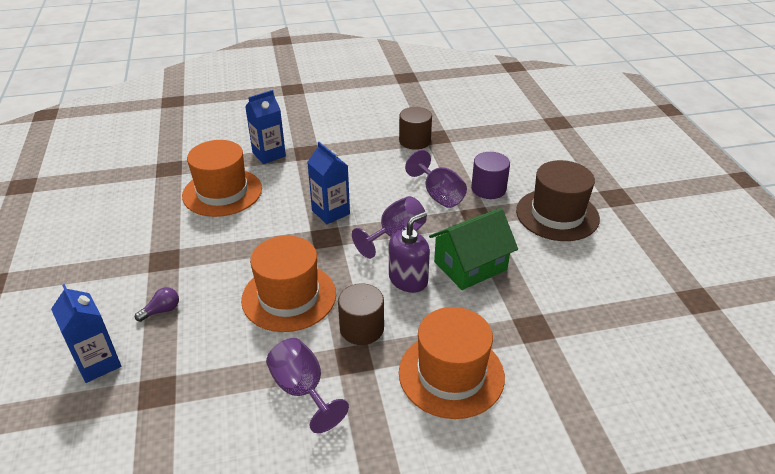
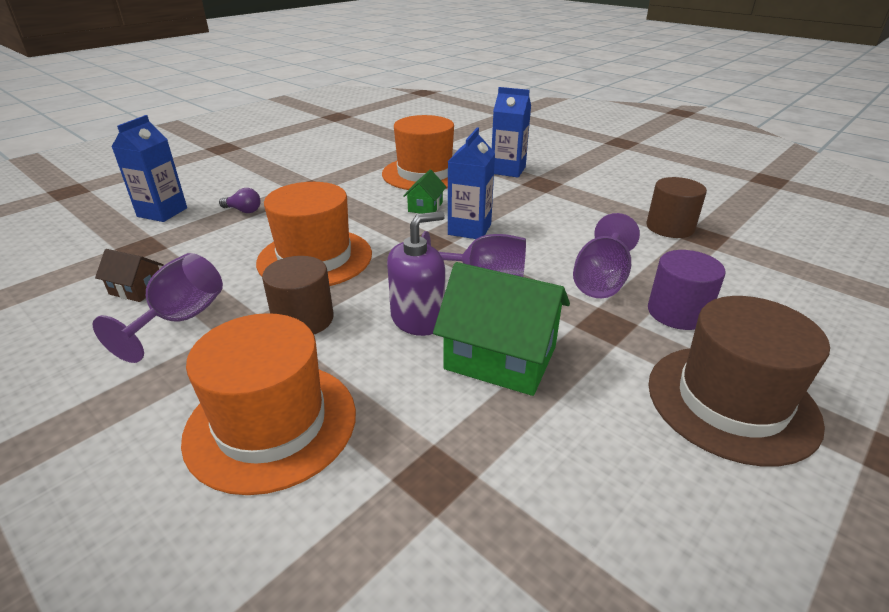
camera: 55 degrees right, 5 degrees down
purple soap dispenser [389,212,430,293] -> purple soap dispenser turned 45 degrees counterclockwise [387,211,445,336]
none -> brown house [95,249,164,302]
none -> green house [403,170,446,214]

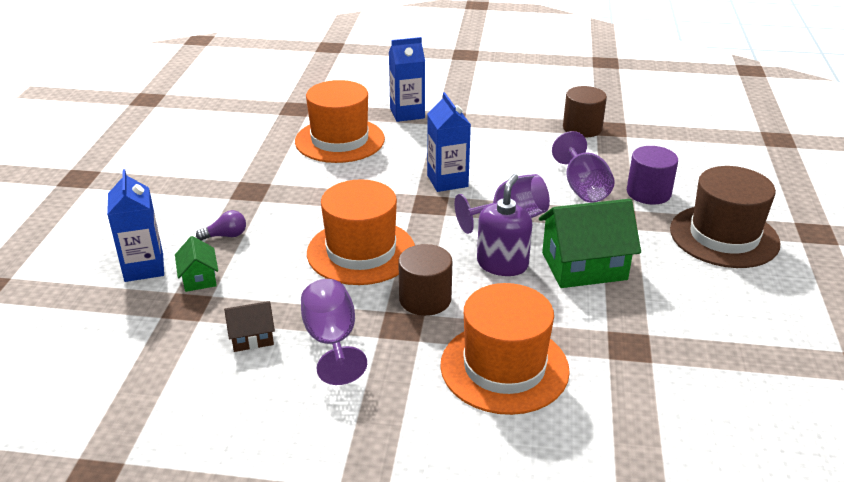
camera: 35 degrees left, 0 degrees up
green house [403,170,446,214] -> green house moved to [175,236,218,292]

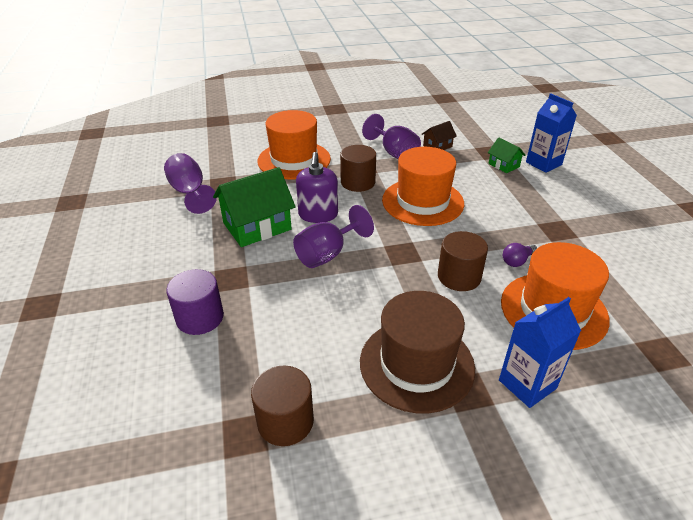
camera: 160 degrees right, 5 degrees up
purple light bulb [196,210,246,240] -> purple light bulb moved to [503,243,537,267]
blue carton [427,92,471,192] -> none
purple goblet [552,131,615,203] -> purple goblet moved to [164,153,217,214]
brown hat [670,166,780,268] -> brown hat moved to [360,291,475,413]
none -> brown cylinder [438,231,488,291]

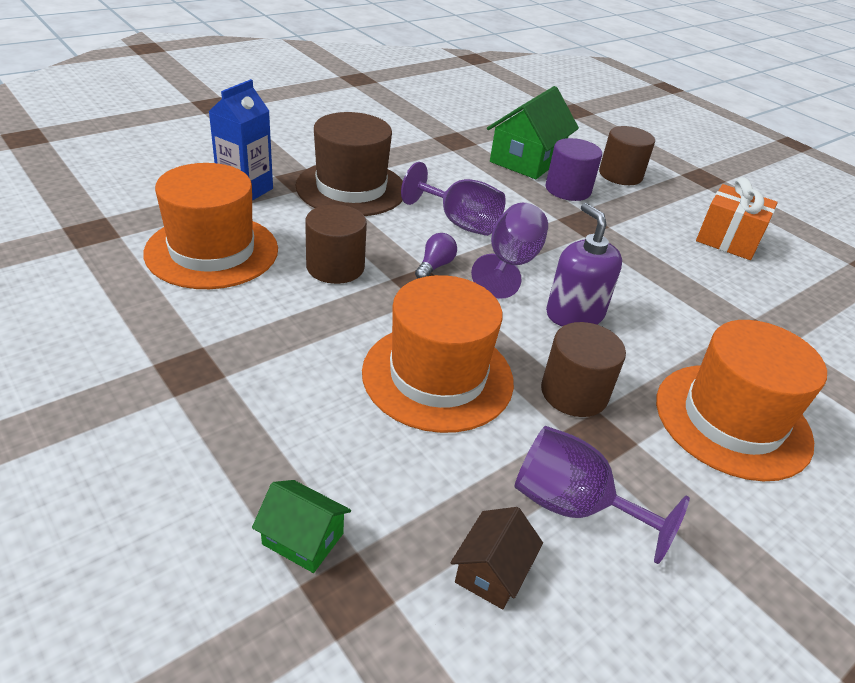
camera: 150 degrees right, 0 degrees up
purple goblet [164,153,217,214] -> purple goblet moved to [401,162,506,236]
green house [213,167,296,247] -> green house moved to [487,86,579,179]
brown cylinder [251,366,314,446] -> brown cylinder moved to [599,126,655,185]
purple light bulb [503,243,537,267] -> purple light bulb moved to [415,233,457,278]
blue carton [526,93,577,173] -> none
none -> orange gift [696,177,778,260]

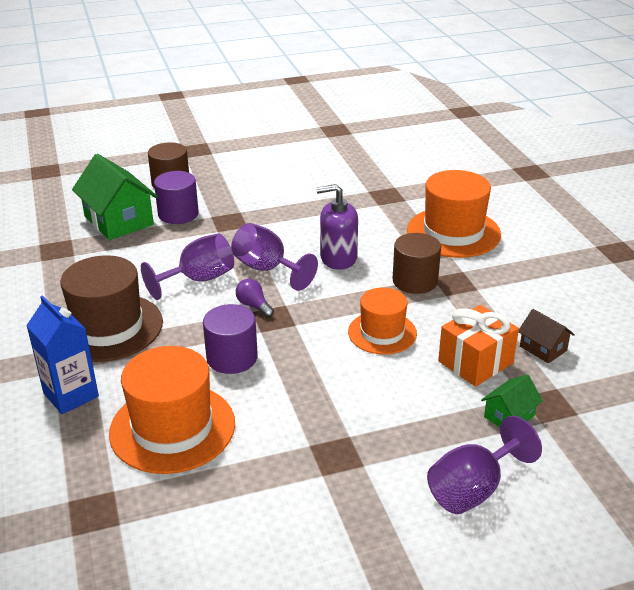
camera: 65 degrees left, 5 degrees down
brown cylinder [305,204,367,284] -> purple cylinder [203,304,258,374]
orange hat [362,275,514,433] -> orange hat [348,288,417,355], size x0.63
purple goblet [514,426,690,564] -> purple goblet moved to [427,416,542,514]
orange gift [696,177,778,260] -> orange gift moved to [438,305,519,387]

